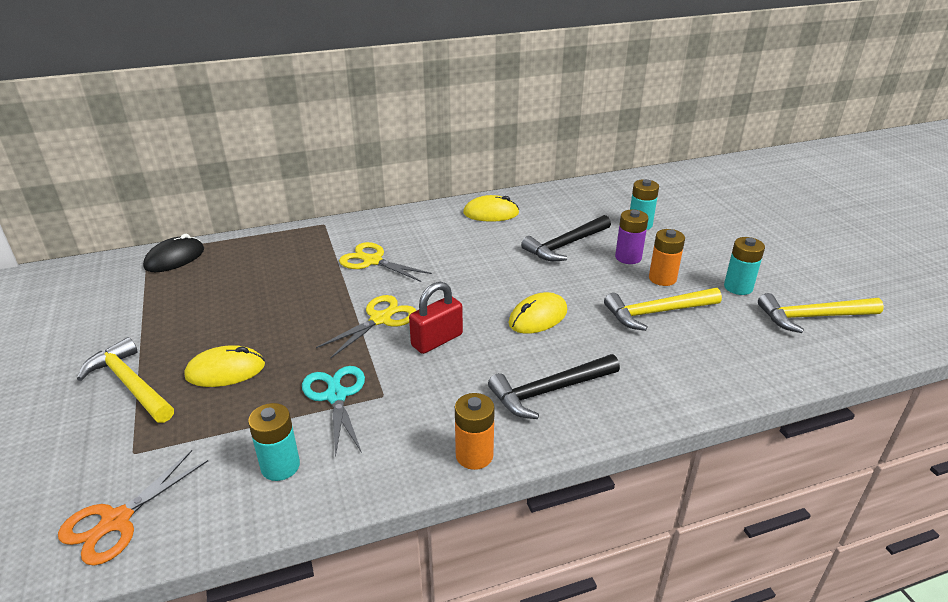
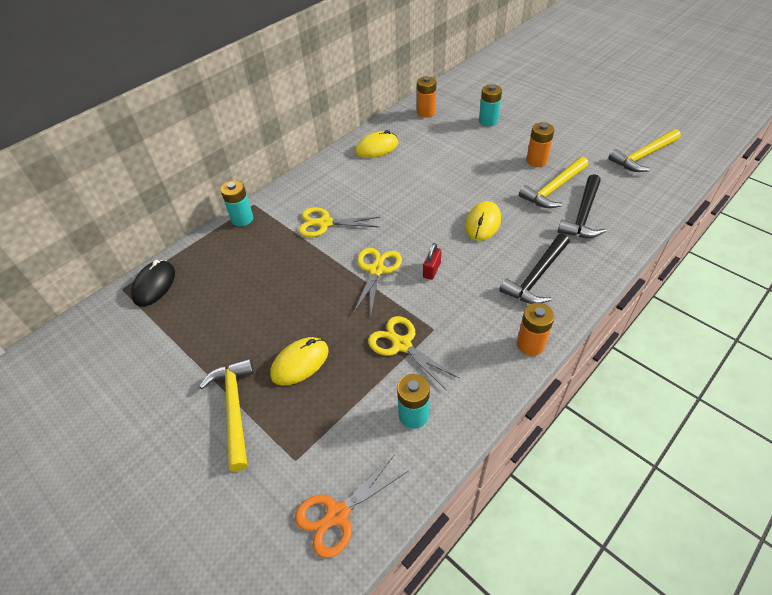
camera: 25 degrees left, 15 degrees up
orange scissors [58,450,208,566] -> orange scissors turned 45 degrees clockwise [295,456,408,558]
yellow hammer [77,337,174,423] -> yellow hammer turned 60 degrees clockwise [199,358,254,471]
turquoise scissors [302,366,365,458] -> yellow scissors [368,316,460,391]
red padlock [409,282,463,354] -> red padlock [423,243,441,280], size x0.64
black hammer [521,215,611,261] -> black hammer moved to [558,174,606,238]
purple battery [615,209,649,264] -> none
turquoise battery [724,237,765,295] -> turquoise battery moved to [220,180,253,227]
none -> orange battery [417,76,436,118]

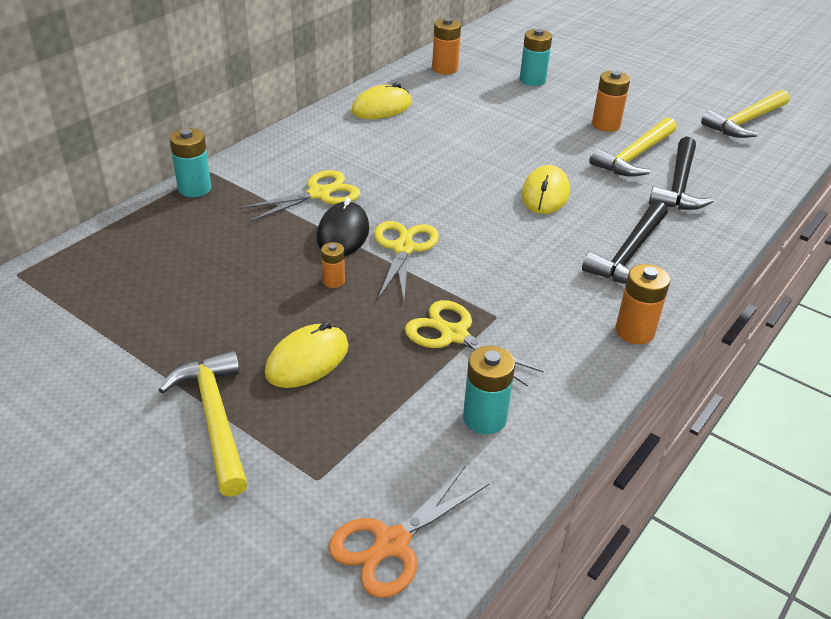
camera: 10 degrees left, 10 degrees down
black mouse [131,260,175,306] -> black mouse moved to [317,197,369,256]
yellow scissors [298,207,380,237] -> yellow scissors turned 150 degrees clockwise [240,170,360,222]
red padlock [423,243,441,280] -> none
none -> orange battery [321,242,345,288]

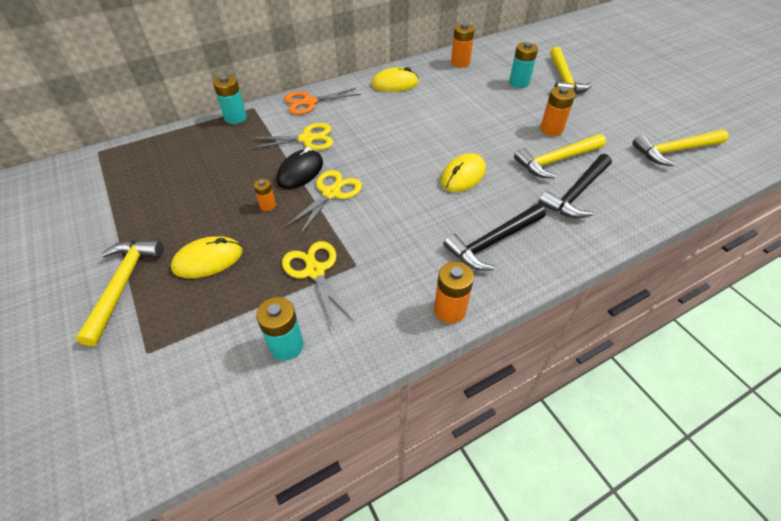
camera: 25 degrees right, 10 degrees up
orange scissors [328,466,490,598] -> orange scissors moved to [284,88,361,115]
none -> yellow hammer [550,47,593,94]

